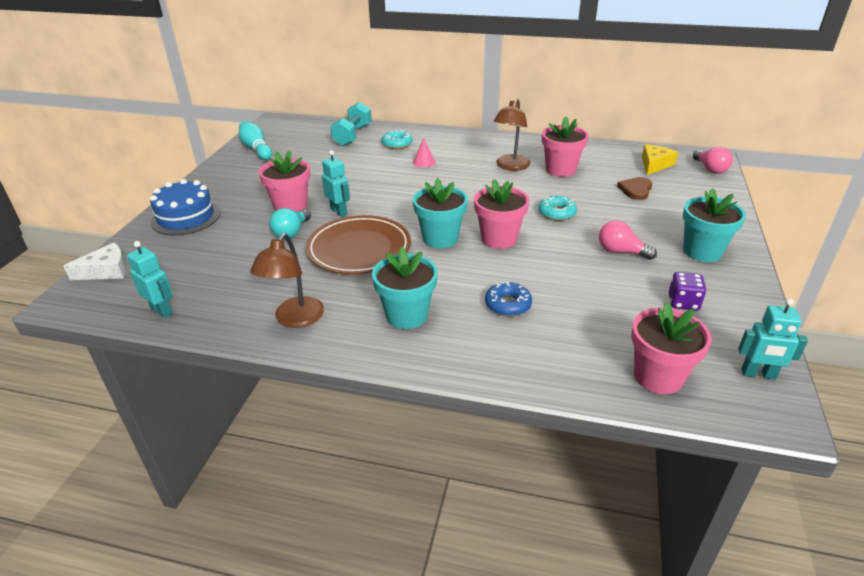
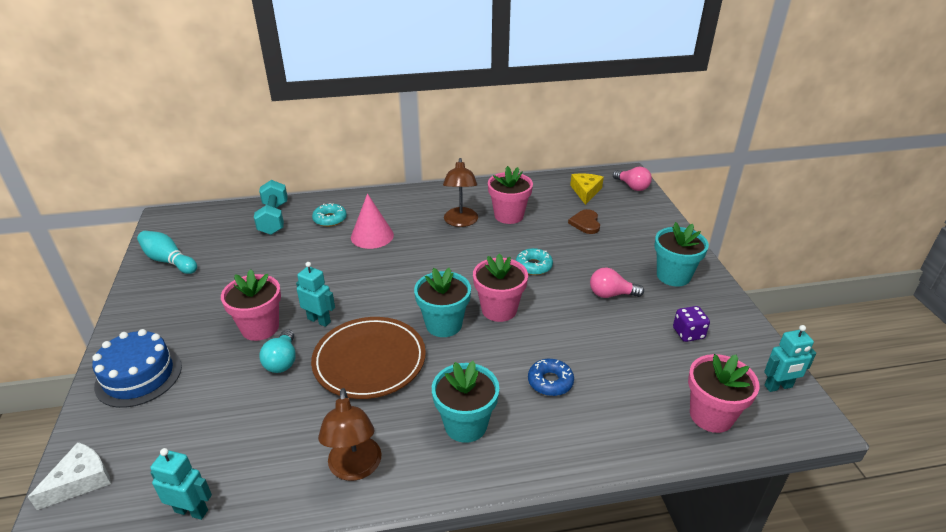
camera: 25 degrees left, 0 degrees up
pink cone [413,138,436,167] -> pink cone [351,193,394,249], size x1.77

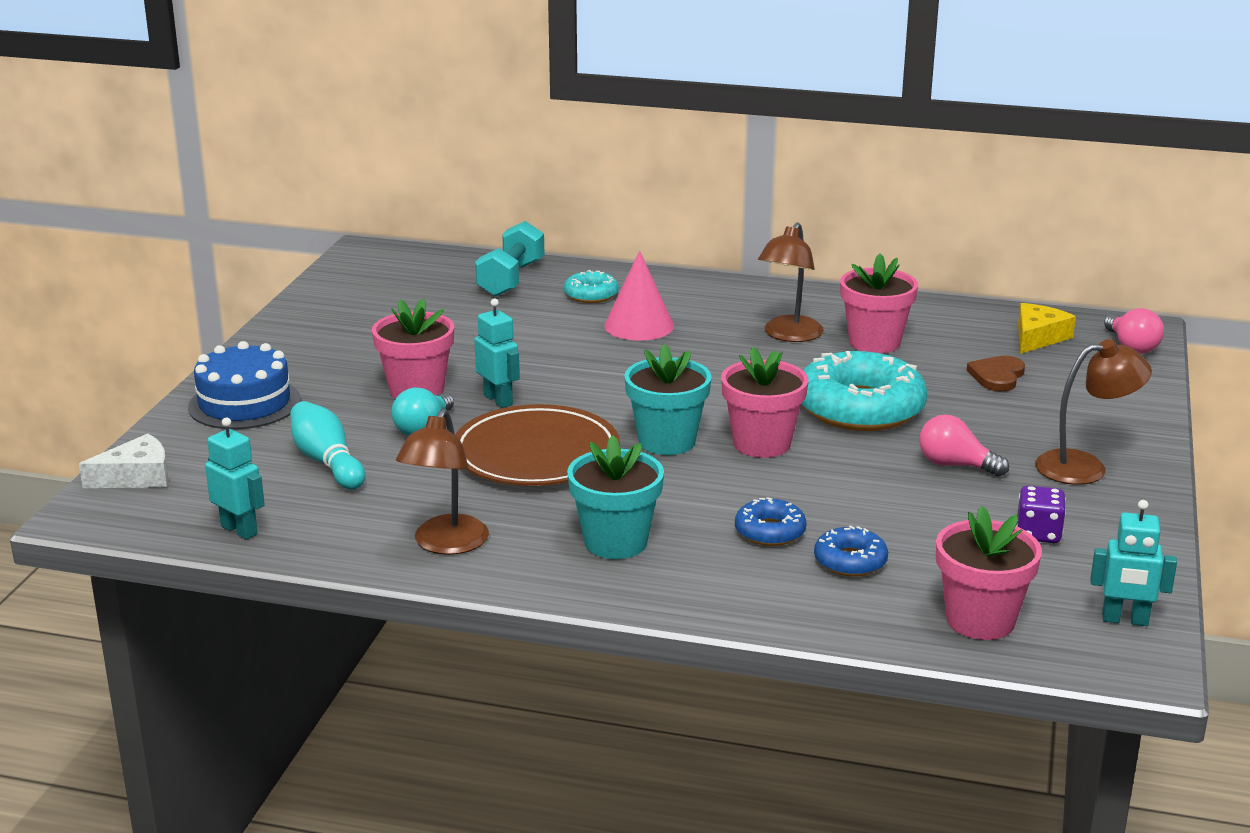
camera: 25 degrees right, 10 degrees down
turquoise bowling pin [137,231,197,274] -> turquoise bowling pin moved to [290,401,365,490]
turquoise donut [516,248,553,275] -> turquoise donut [801,351,927,431], size x2.06
turquoise flower pot [655,222,709,286] -> brown lamp [1035,339,1152,485]
none -> blue donut [814,525,888,577]

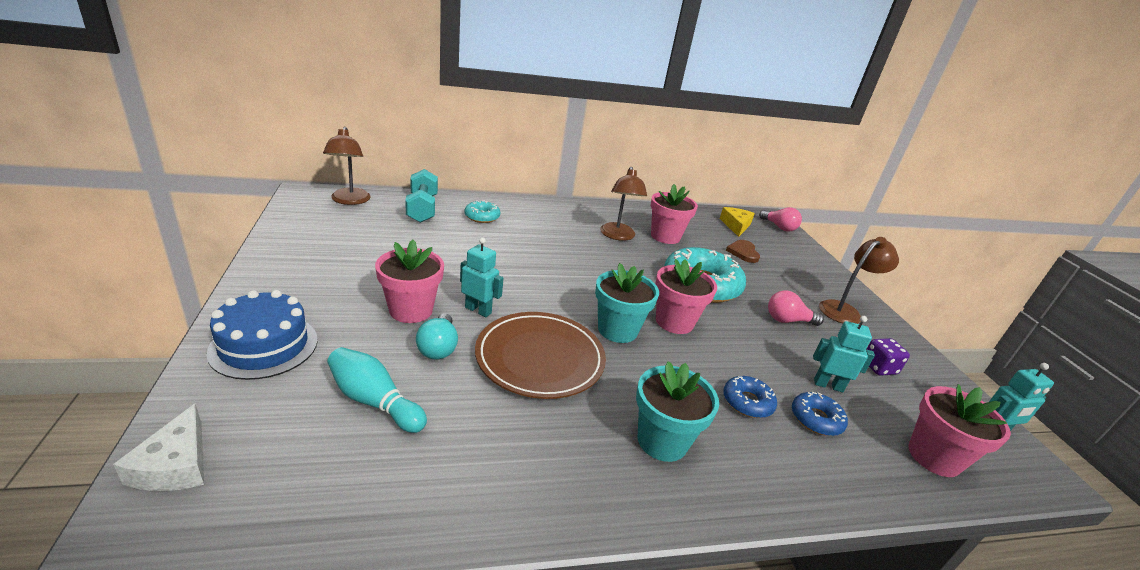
camera: 30 degrees left, 5 degrees up
white cheese [79,434,169,488] -> white cheese turned 135 degrees clockwise [113,404,204,491]
turquoise robot [205,418,265,540] -> turquoise robot moved to [813,316,875,392]
brown lamp [396,408,489,555] -> brown lamp moved to [323,127,371,205]
pink cone [605,251,674,341] -> none

